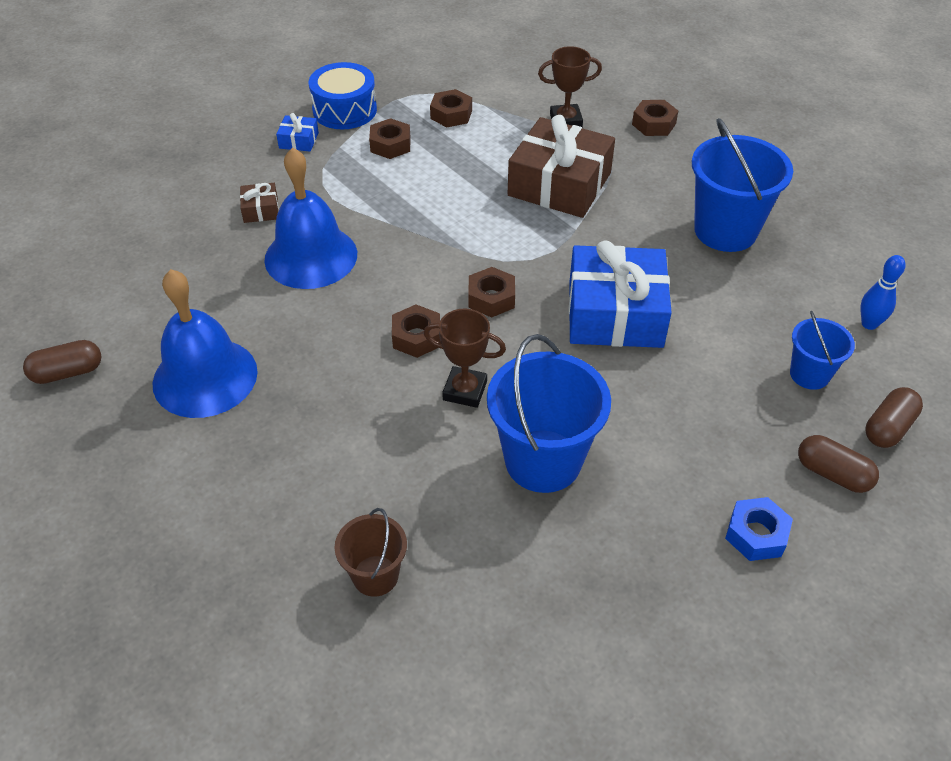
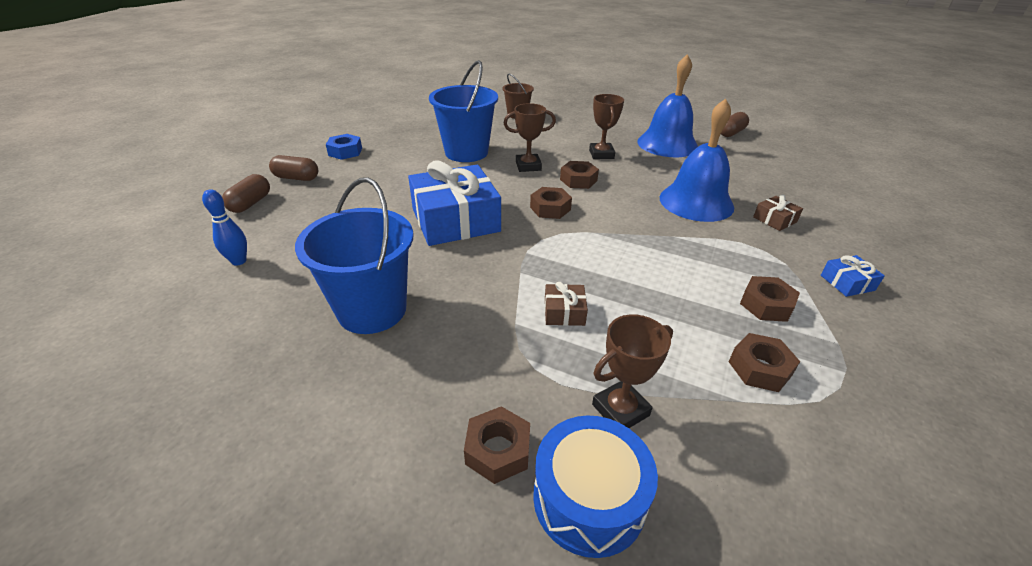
camera: 155 degrees right, 10 degrees down
blue drum [309,62,377,129] -> blue drum moved to [533,415,658,558]
brown gift [508,115,615,218] -> brown gift [545,282,588,326], size x0.42
blue bucket [790,311,855,390] -> none
none -> brown trophy [589,94,624,159]

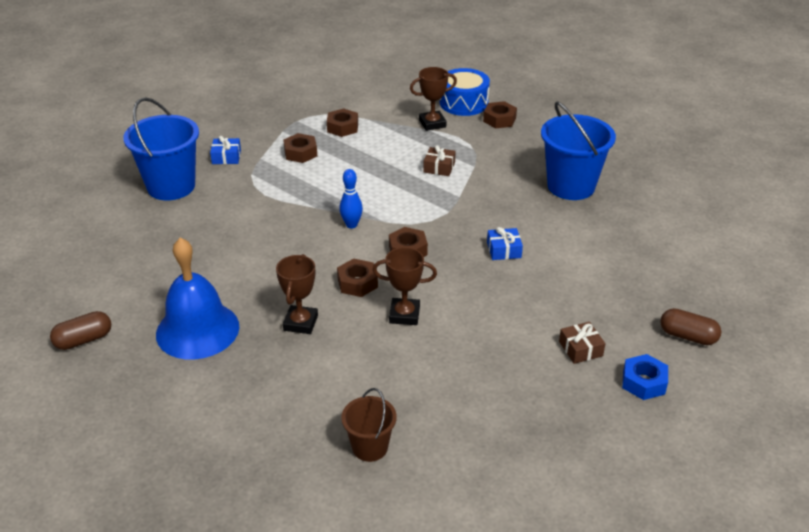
camera: 165 degrees left, 0 degrees up
blue bowling pin [202,189,247,266] -> blue bowling pin moved to [339,169,363,229]
brown capsule [222,174,270,213] -> none
blue gift [408,160,501,246] -> blue gift [487,227,523,260], size x0.42
blue bucket [429,60,498,162] -> blue bucket moved to [123,97,199,200]
blue bell [660,99,734,222] -> none
brown gift [753,195,803,231] -> brown gift moved to [559,322,605,364]

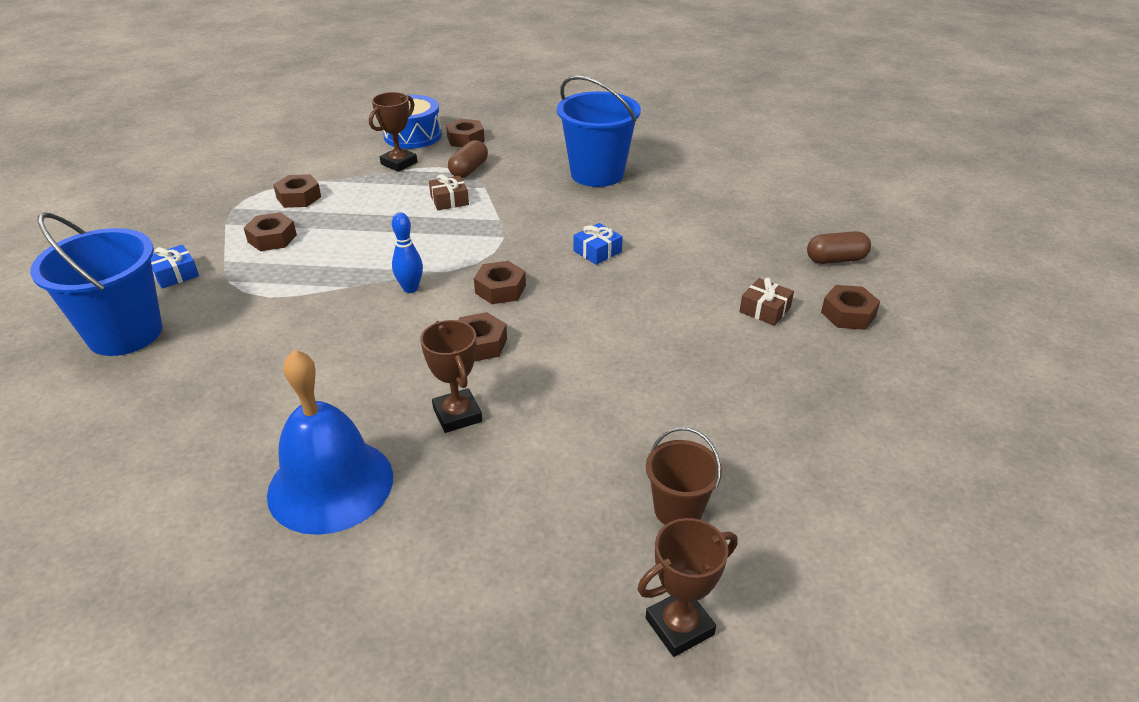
camera: 35 degrees left, 0 degrees up
brown capsule [50,311,111,350] -> brown capsule moved to [448,140,488,178]
brown trophy [372,247,437,325] -> brown trophy moved to [638,518,738,657]
blue nut [622,354,668,400] -> brown nut [821,285,880,330]

